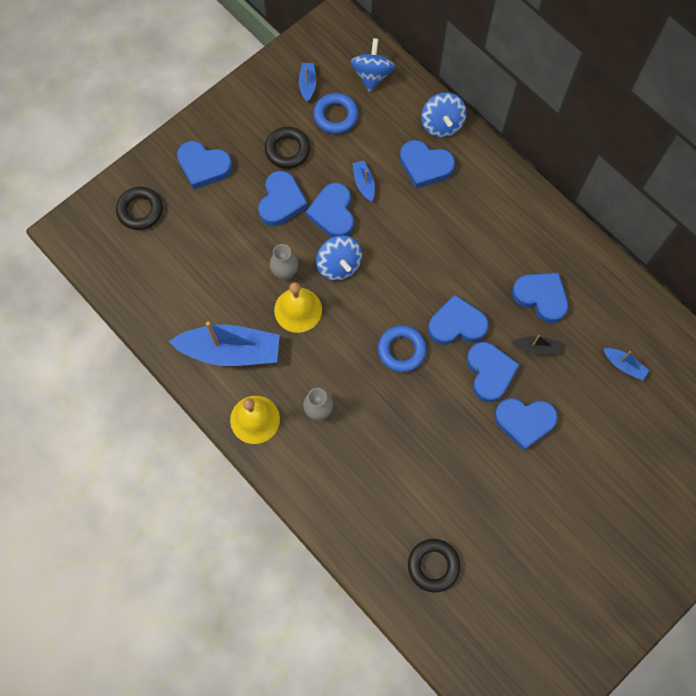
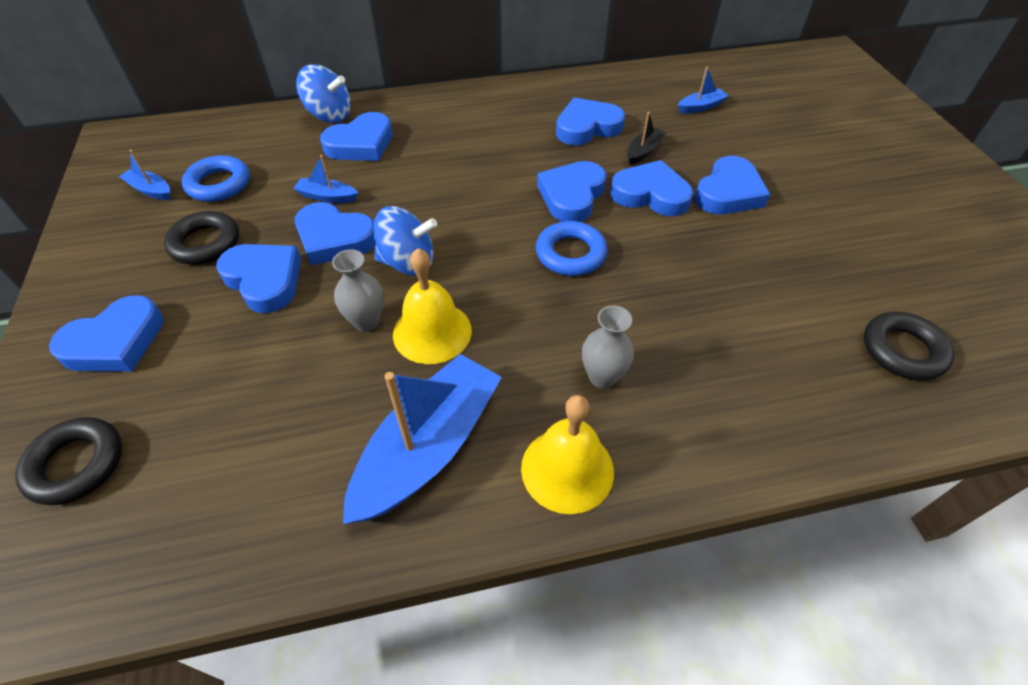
camera: 60 degrees left, 20 degrees down
blue spinning top [350,38,395,92] -> none

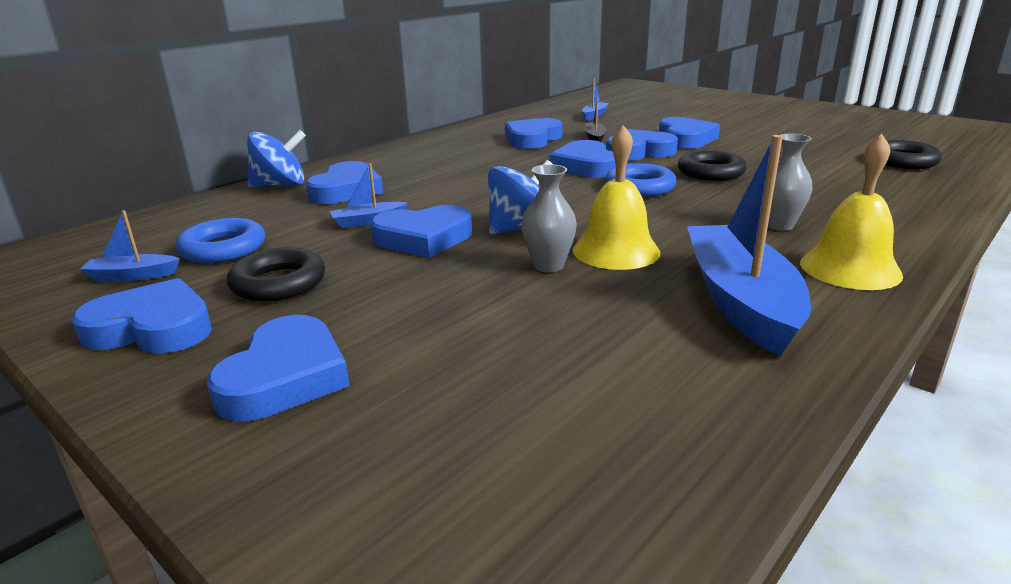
camera: 35 degrees left, 25 degrees down
black ring [15,417,122,505] -> black ring moved to [678,150,747,181]
blue heart [216,244,301,313] -> blue heart moved to [72,278,212,354]

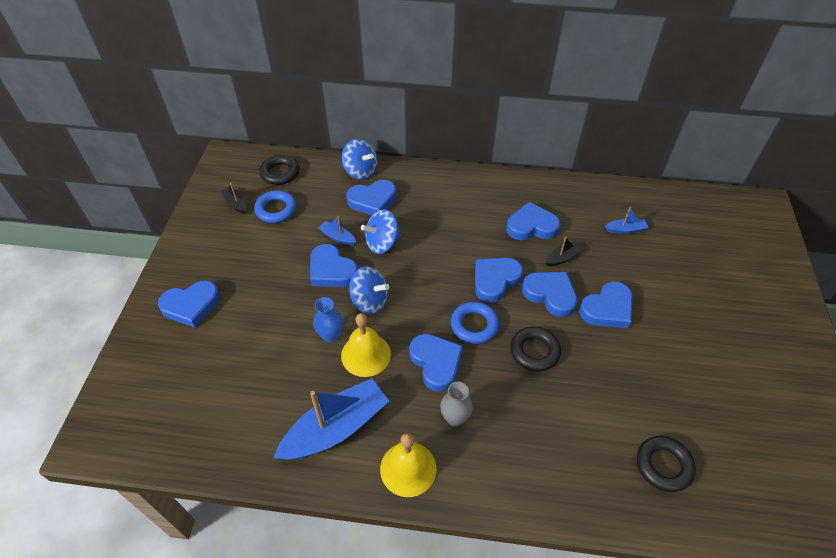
camera: 55 degrees right, 25 degrees up
blue heart [72,278,212,354] -> blue heart moved to [409,334,463,392]
blue boat [80,210,180,282] -> black boat [221,183,247,214]
black ring [227,247,325,302] -> black ring moved to [259,155,300,185]
grey vase [522,164,577,272] -> blue vase [313,297,343,342]
none -> blue spinning top [361,209,401,254]

